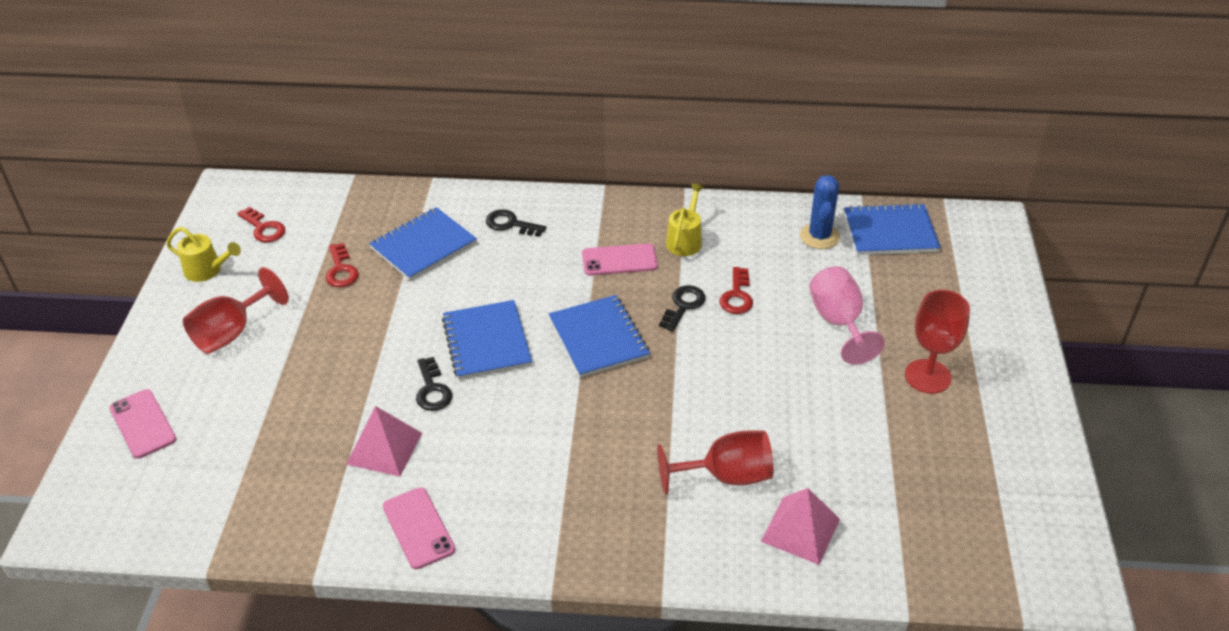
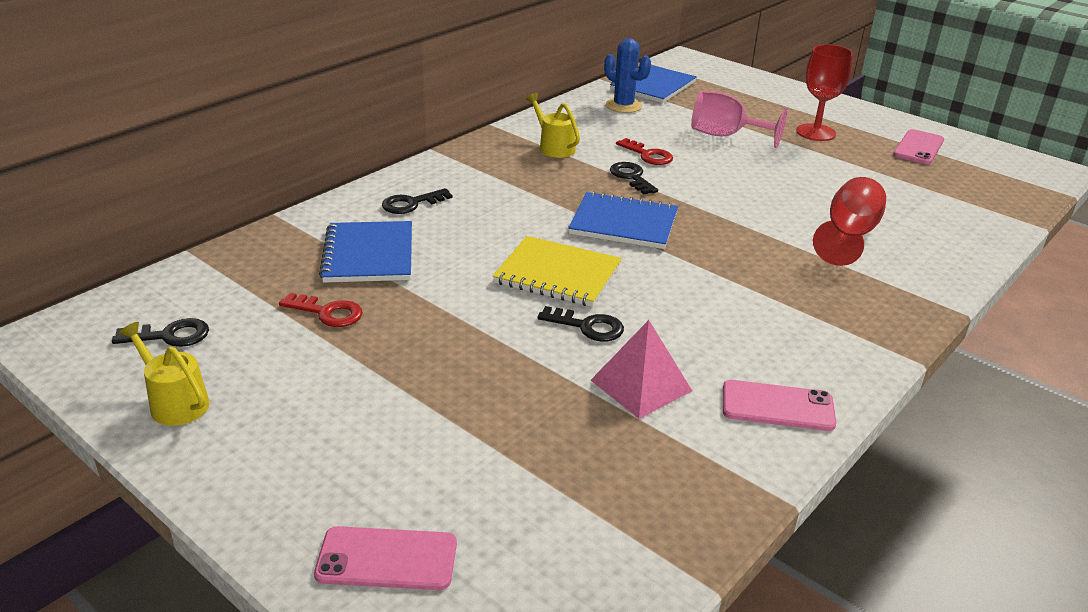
camera: 55 degrees left, 10 degrees down
yellow watering can [166,227,241,282] -> yellow watering can turned 105 degrees counterclockwise [119,322,209,426]
red goblet [183,267,289,354] -> none
red key [237,207,285,242] -> black key [112,318,209,347]
blue notebook [442,300,532,380] -> yellow notebook [493,236,622,307]
pink phone [582,243,658,276] -> pink phone moved to [893,129,944,164]
pink pyramid [761,488,840,565] -> none

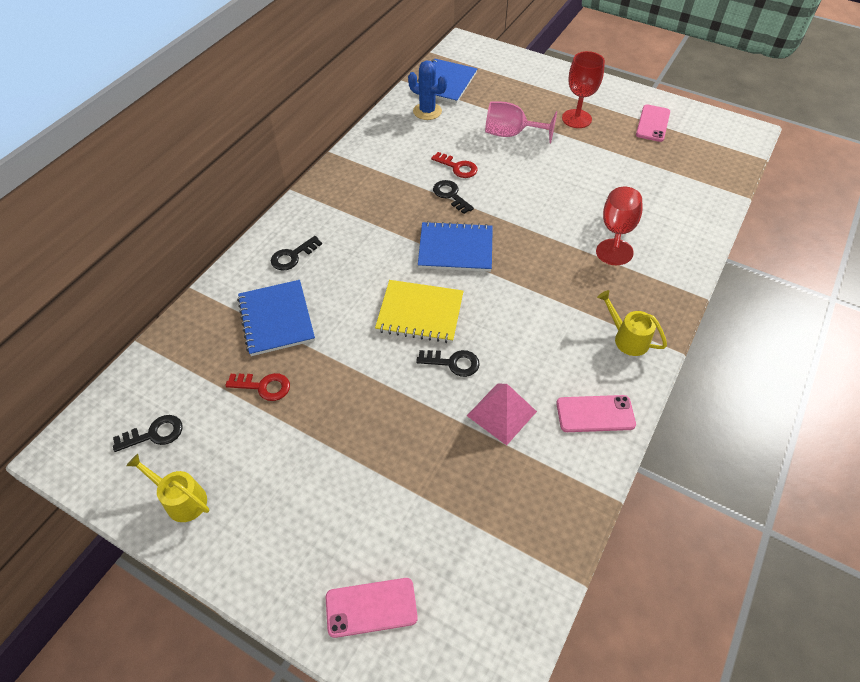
camera: 10 degrees left, 20 degrees up
yellow watering can [526,93,580,158] -> yellow watering can moved to [597,290,667,356]

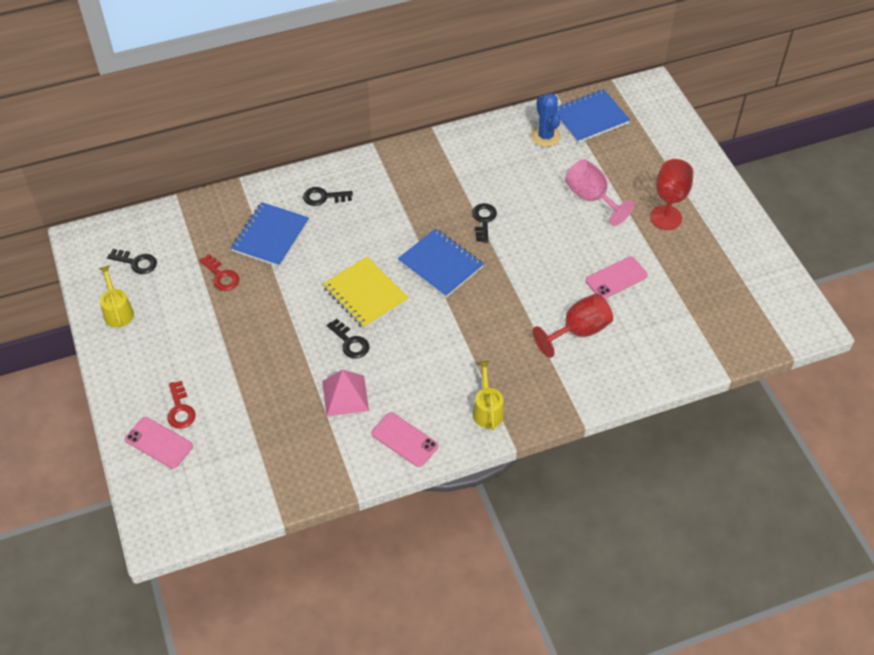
camera: 40 degrees right, 0 degrees up
red key [431,152,478,178] -> red key moved to [167,381,196,429]
pink phone [636,105,670,142] -> pink phone moved to [586,256,648,299]

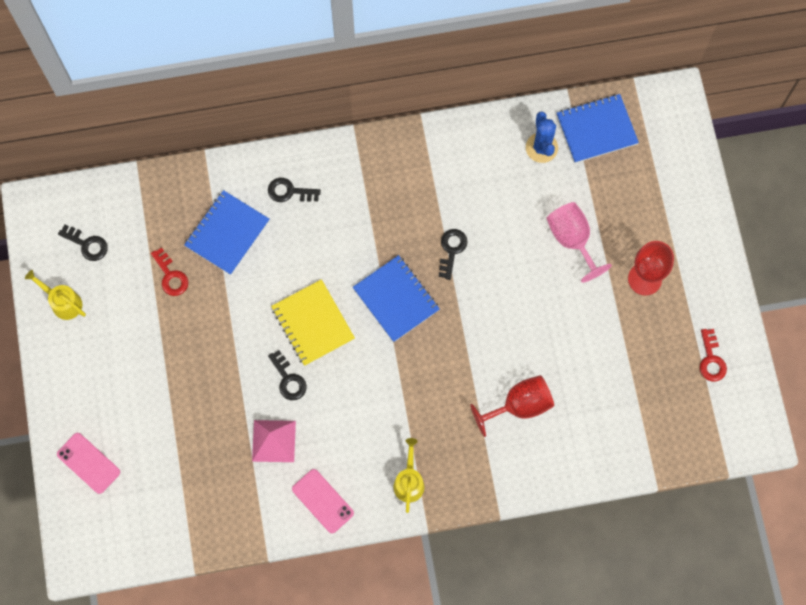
camera: 10 degrees right, 20 degrees up
yellow watering can [99,265,134,328] -> yellow watering can turned 45 degrees counterclockwise [25,270,86,320]
red key [167,381,196,429] -> red key moved to [700,329,727,381]
pink phone [586,256,648,299] -> none

